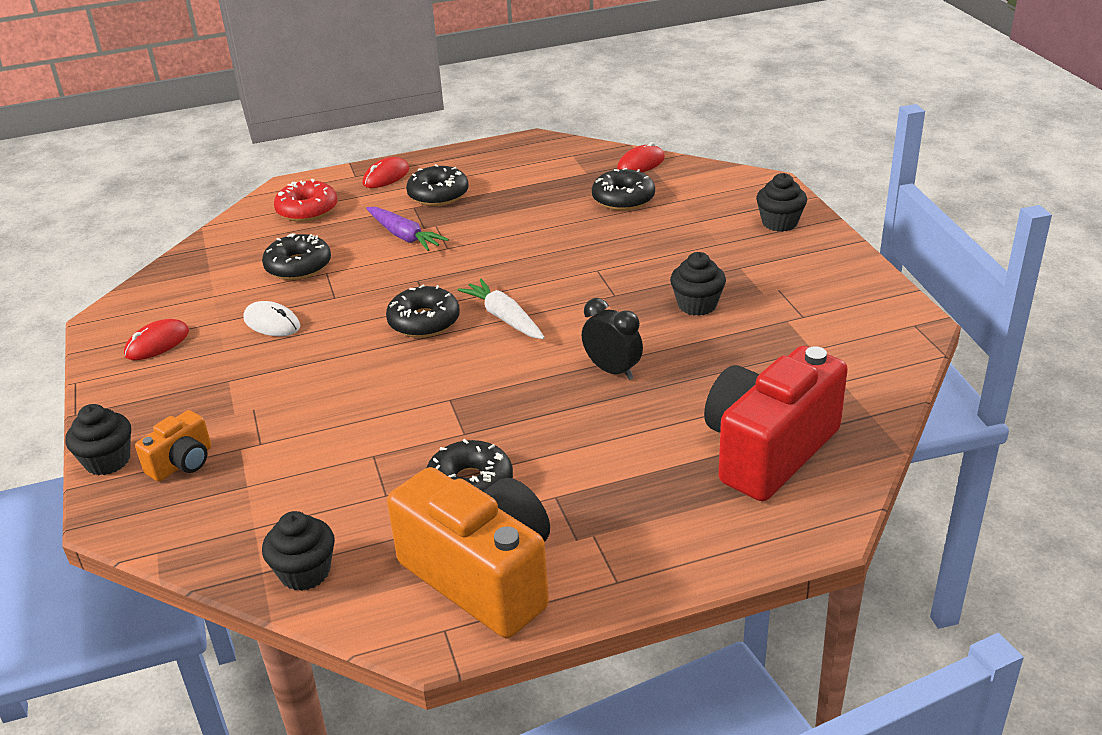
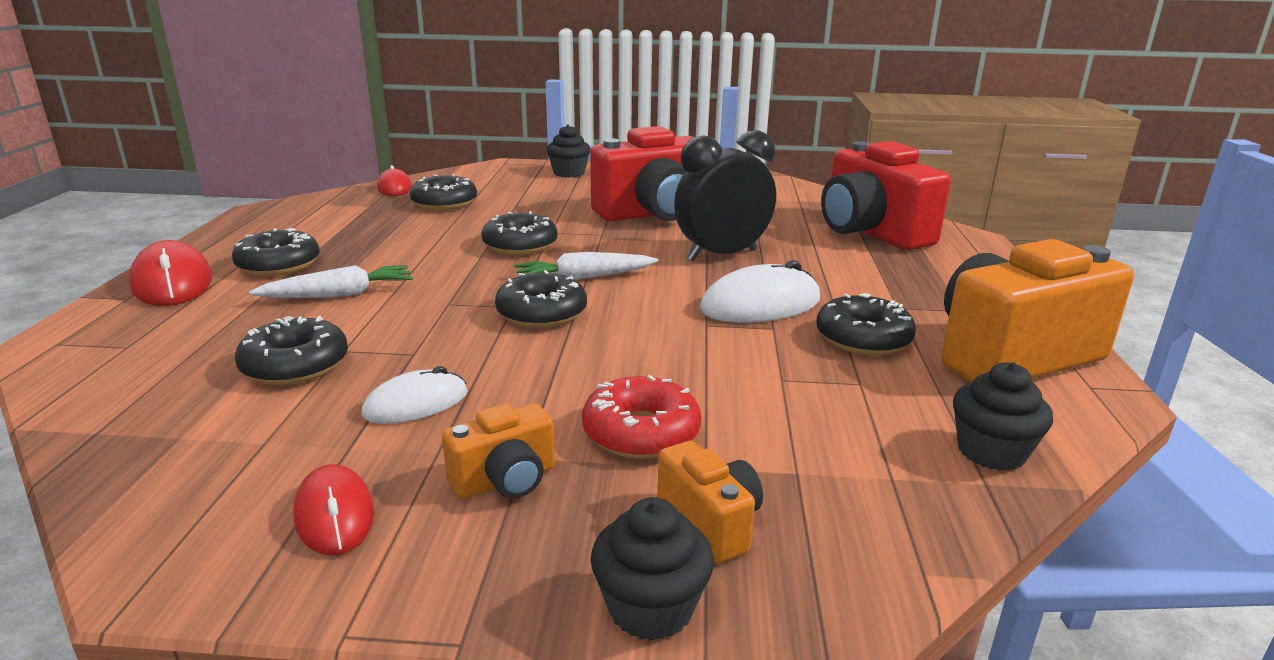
camera: 70 degrees left, 10 degrees down
red donut [274,179,337,222] -> red donut moved to [582,375,701,459]
red mouse [363,157,409,188] -> red mouse [129,240,212,306], size x1.58
purple carrot [366,207,449,251] -> white carrot [249,265,413,298]
black clock [582,298,643,380] -> black clock [674,130,776,261], size x1.61
black cupcake [670,252,726,316] -> red camera [590,126,694,221]
none -> orange camera [442,403,555,499]
none -> black donut [481,211,557,255]
none -> white mouse [700,260,820,323]

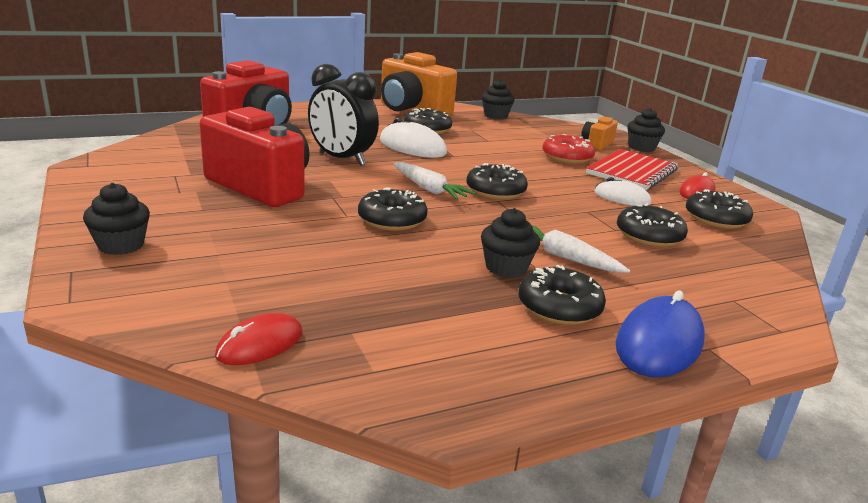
camera: 120 degrees left, 0 degrees up
red mouse [129,240,212,306] -> blue mouse [616,290,705,377]
black donut [410,174,477,210] -> black donut moved to [686,189,753,229]
orange camera [442,403,555,499] -> red notebook [586,149,678,190]
none -> black cupcake [481,208,540,278]

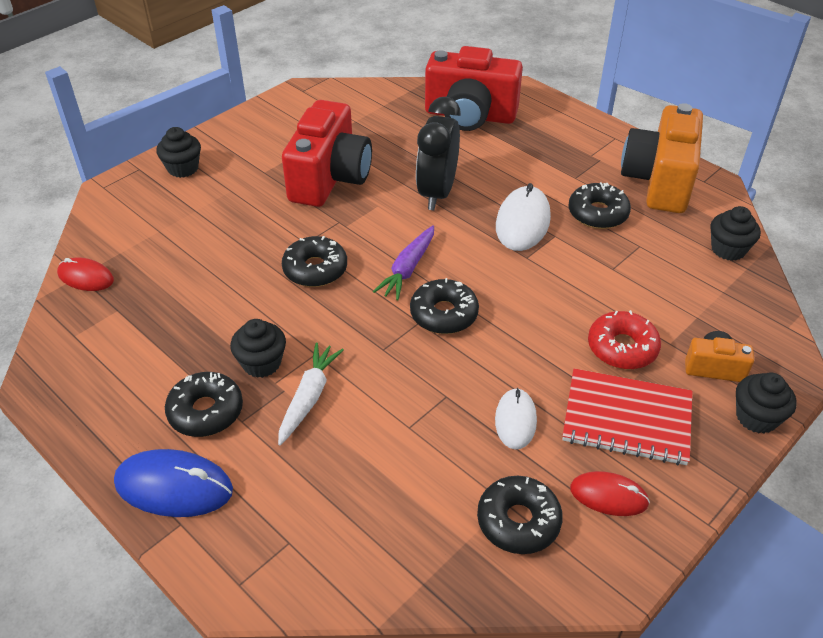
camera: 70 degrees right, 20 degrees up
white carrot [393,162,475,200] -> purple carrot [373,225,434,300]
black donut [617,204,688,247] -> none

